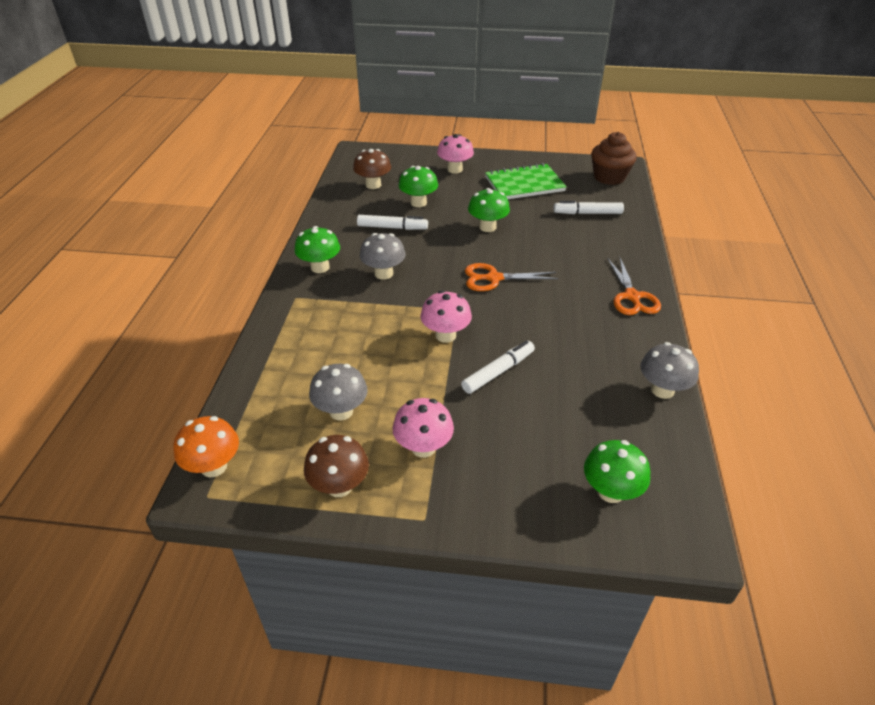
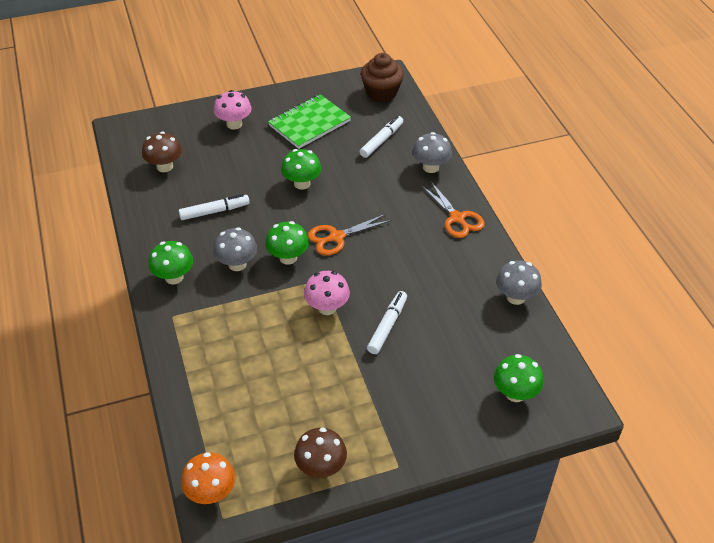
camera: 25 degrees left, 5 degrees up
grey mushroom [309,364,368,421] -> grey mushroom moved to [412,132,452,173]
pink mushroom [393,398,454,458] -> none
green mushroom [399,166,438,207] -> green mushroom moved to [265,221,309,264]
white marker [554,201,624,214] -> white marker turned 150 degrees clockwise [359,116,403,158]

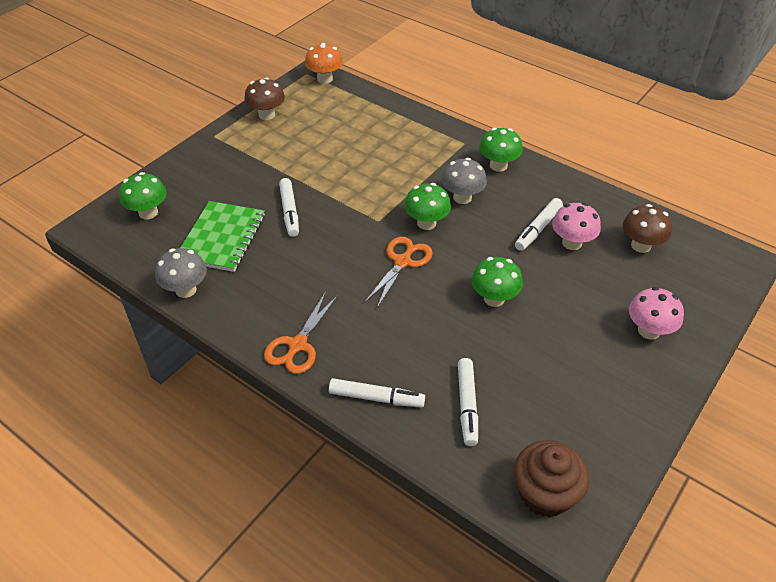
camera: 145 degrees right, 0 degrees up
green notebook [268,94,351,149] -> green notebook moved to [180,201,265,272]
pink mushroom [304,271,350,315] -> pink mushroom moved to [552,203,601,250]
grey mushroom [412,132,452,173] -> white marker [329,378,425,407]
orange scissors [421,182,485,238] -> orange scissors turned 90 degrees counterclockwise [264,292,338,374]

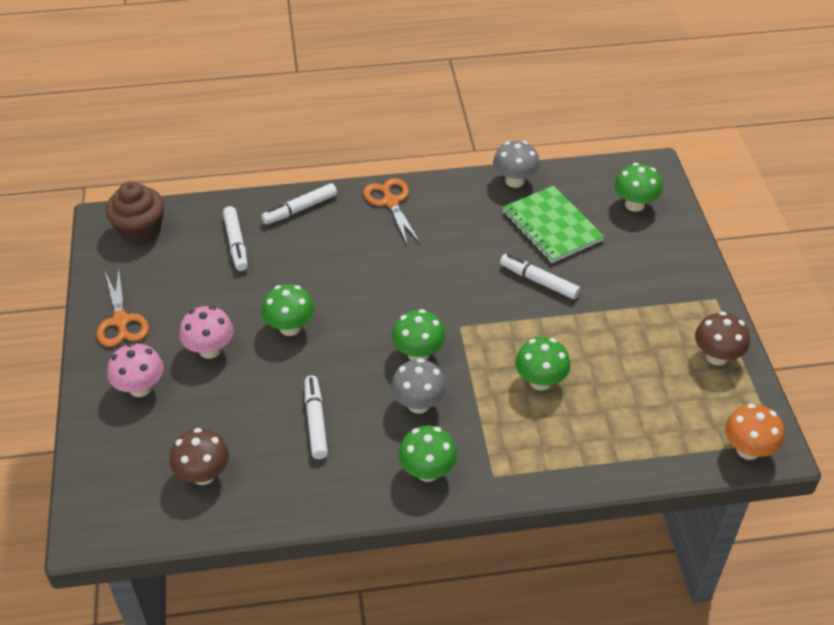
camera: 135 degrees right, 0 degrees up
orange scissors [364,237,432,308] -> orange scissors moved to [97,268,149,347]
white marker [458,358,478,446] -> white marker turned 150 degrees counterclockwise [223,206,247,271]
pink mushroom [552,203,601,250] -> pink mushroom moved to [179,306,234,359]
none -> green mushroom [515,337,570,391]

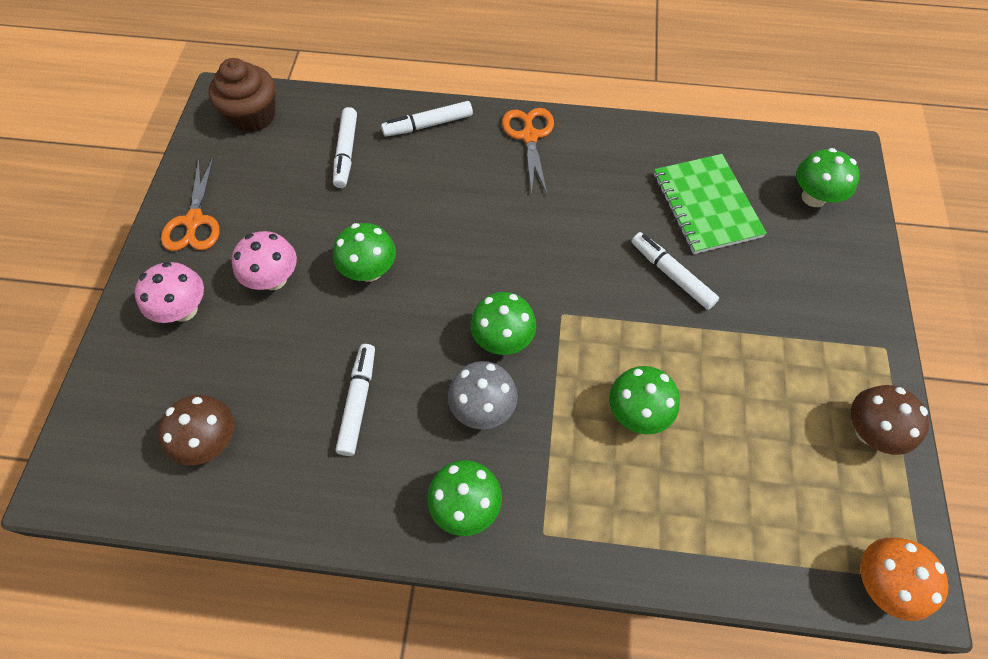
camera: 15 degrees right, 15 degrees up
grey mushroom [493,141,540,188] -> none

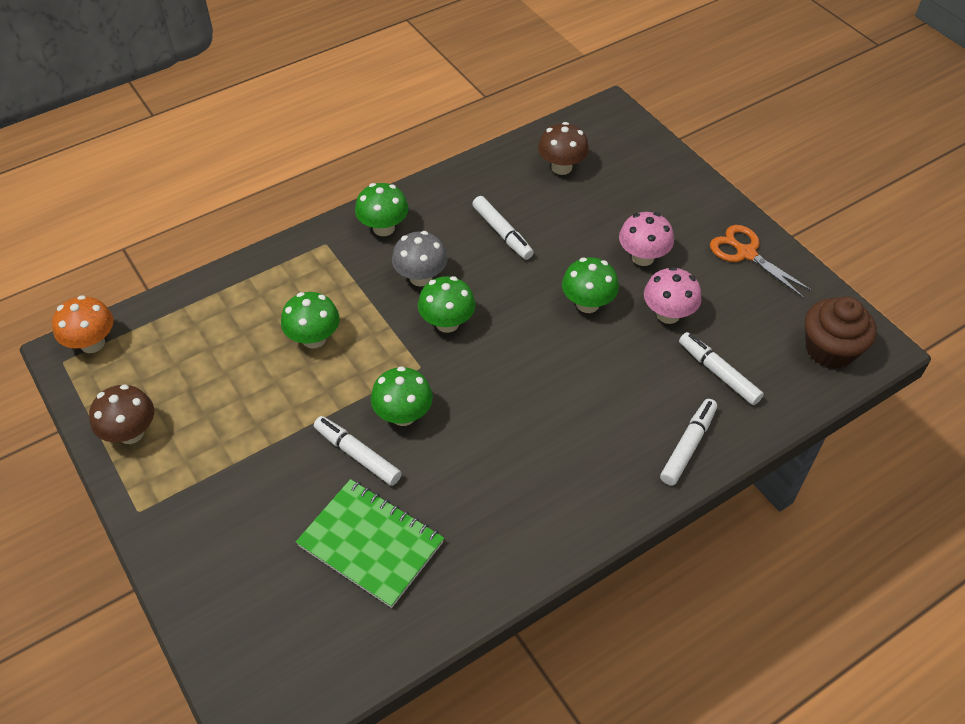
camera: 140 degrees right, 10 degrees down
pink mushroom [135,262,204,323] -> pink mushroom moved to [644,267,702,324]
orange scissors [502,108,554,195] -> none
white marker [632,232,719,310] -> white marker turned 150 degrees counterclockwise [314,416,402,486]
green mushroom [796,148,860,207] -> green mushroom moved to [371,366,433,426]

